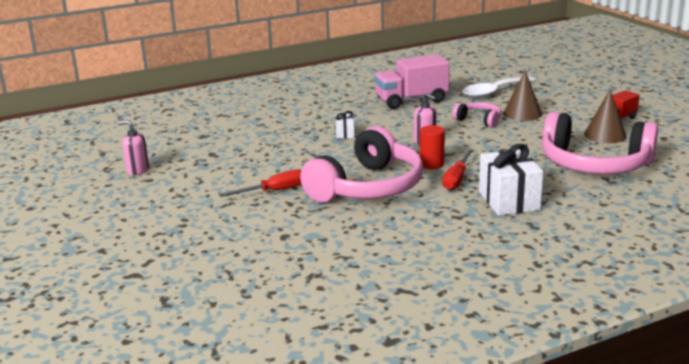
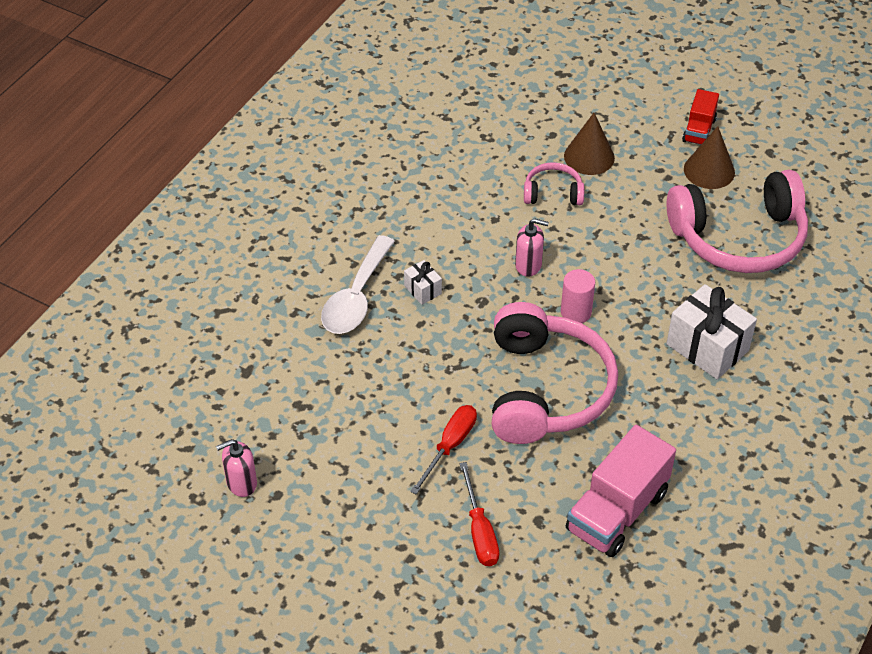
camera: 35 degrees left, 25 degrees up
pink truck [374,55,450,109] -> pink truck moved to [566,425,676,557]
red cylinder [420,125,445,169] -> pink cylinder [561,269,595,323]
red screwdriver [442,149,473,190] -> red screwdriver moved to [460,462,499,566]
white spoon [463,76,536,98] -> white spoon moved to [321,235,395,334]

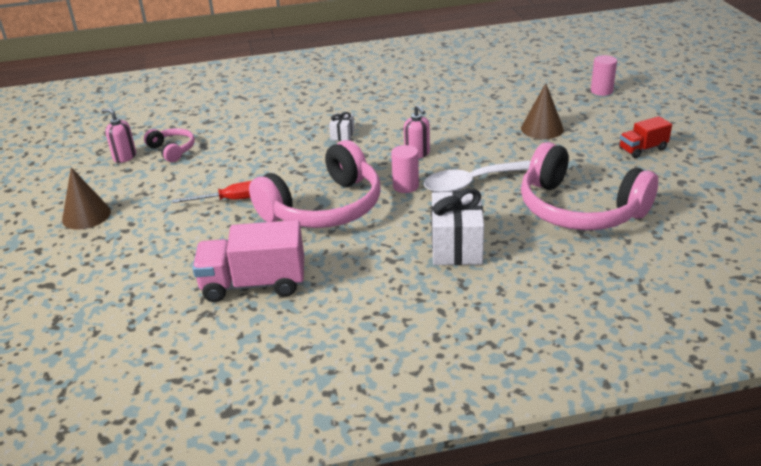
camera: 50 degrees right, 15 degrees down
white spoon [321,235,395,334] -> white spoon moved to [424,160,531,192]
red screwdriver [460,462,499,566] -> none
pink headphones [524,162,584,205] -> pink headphones moved to [144,128,195,162]
brown cone [684,126,735,189] -> brown cone moved to [62,168,111,230]
none -> pink cylinder [591,55,617,96]

